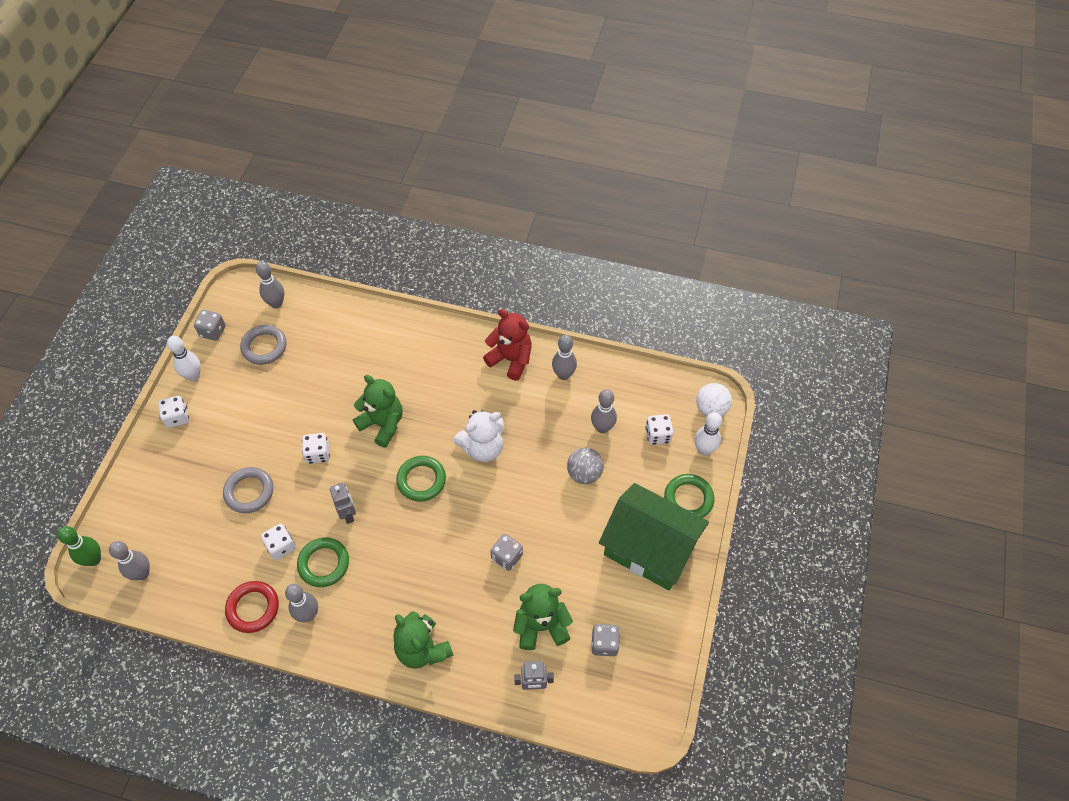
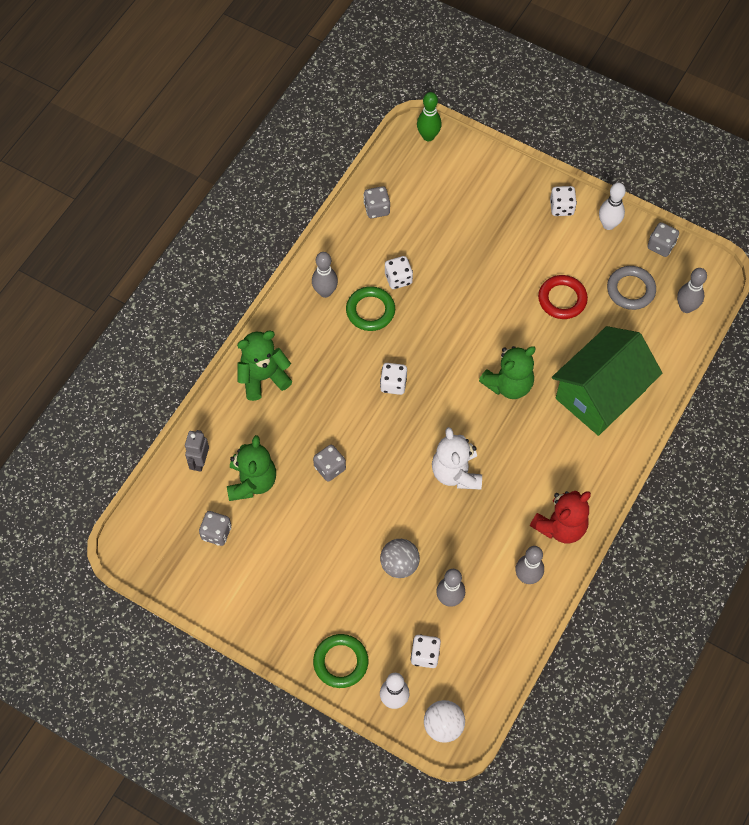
camera: 105 degrees right, 5 degrees up
grey bowling pin [109,541,150,580] -> none
grey ring [223,467,273,513] -> none
red ring [225,581,279,633] -> red ring moved to [538,275,588,319]
white dice [302,433,330,464] -> white dice moved to [380,363,407,395]
grey robot [330,483,356,524] -> none
green ring [396,456,446,502] -> none
green house [599,483,709,590] -> green house moved to [552,326,662,436]
none -> grey dice [364,186,390,218]

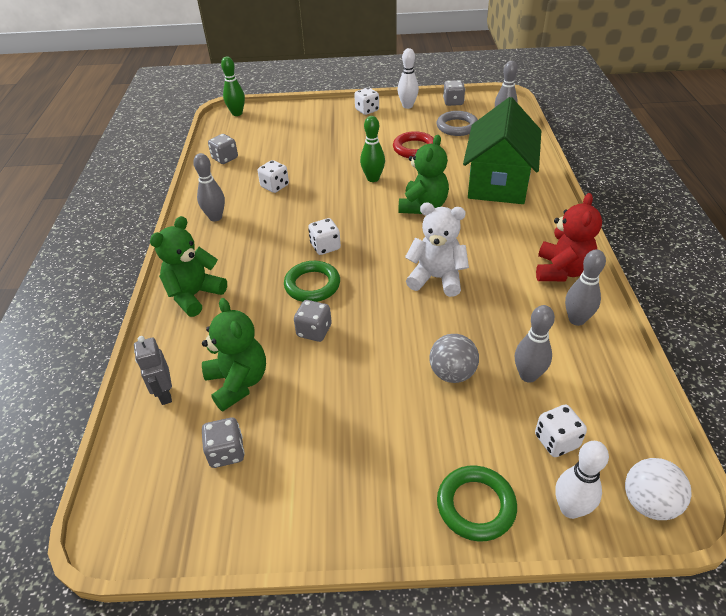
camera: 30 degrees left, 20 degrees down
green ring [346,286,395,331] -> green ring moved to [284,261,340,302]
white teddy bear [432,427,482,490] -> white teddy bear turned 150 degrees clockwise [405,203,469,297]
none -> green bowling pin [360,116,385,182]

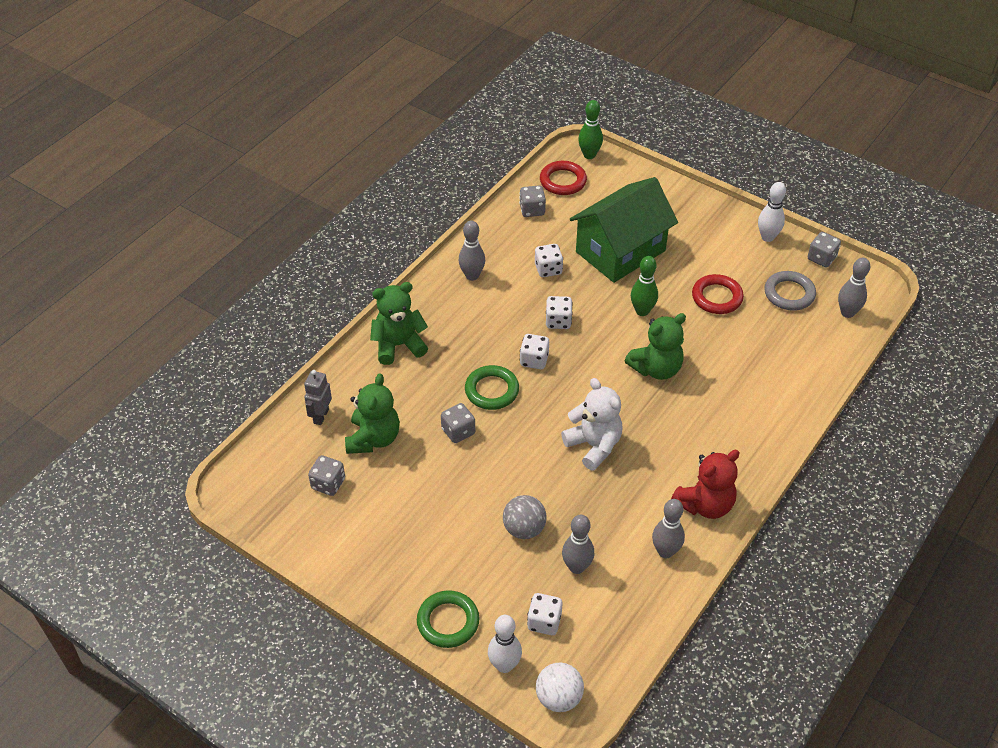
camera: 35 degrees right, 5 degrees up
white dice [354,87,379,115] -> white dice moved to [546,296,573,329]
green house [463,97,541,204] -> green house moved to [570,177,678,283]
none -> red ring [540,161,587,195]

